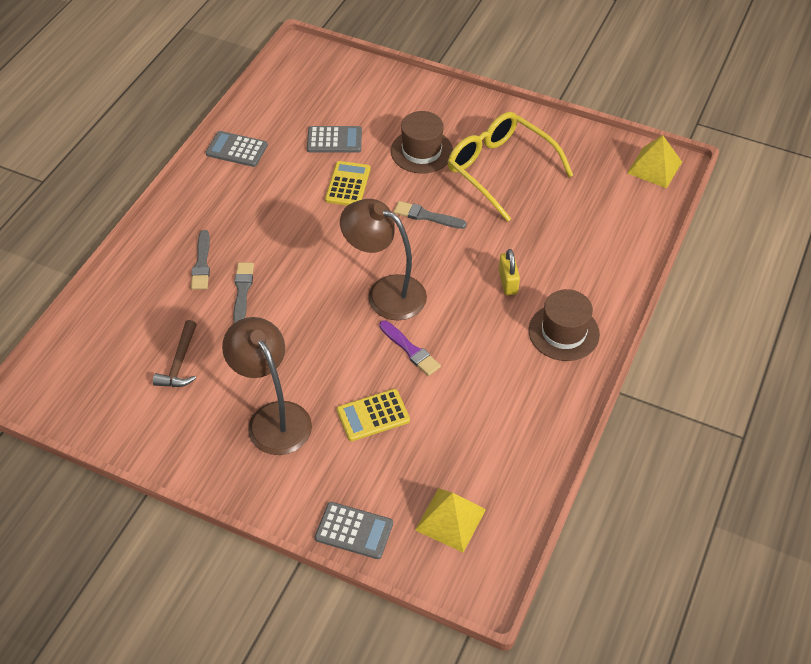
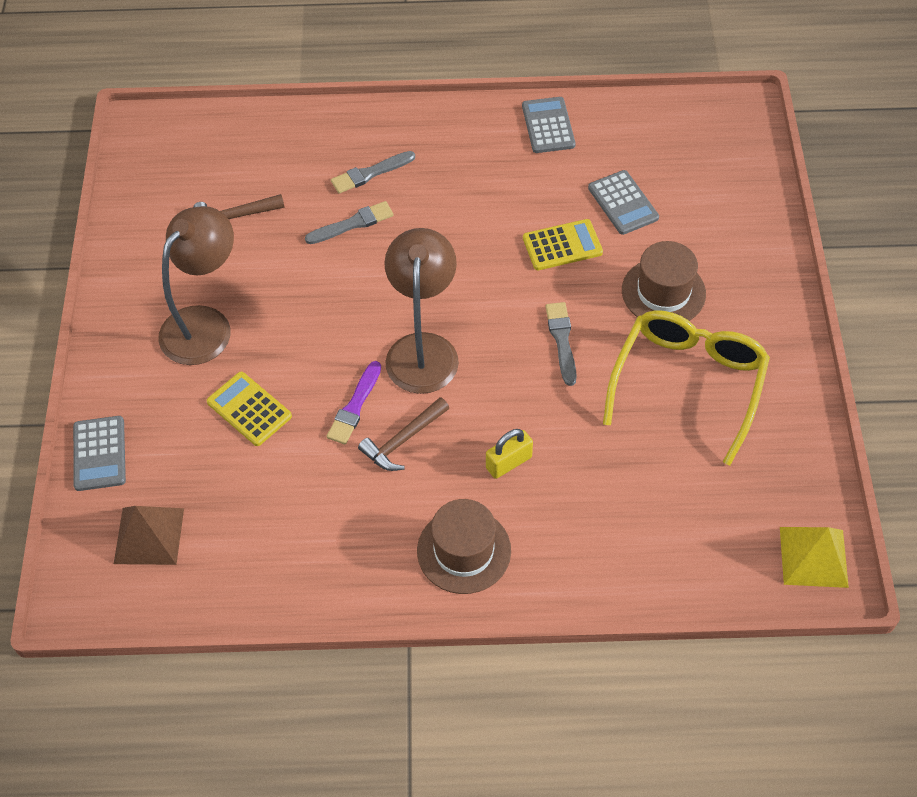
camera: 65 degrees right, 5 degrees up
yellow pyramid [415,488,486,553] -> brown pyramid [114,506,184,565]
none -> brown hammer [358,397,449,471]

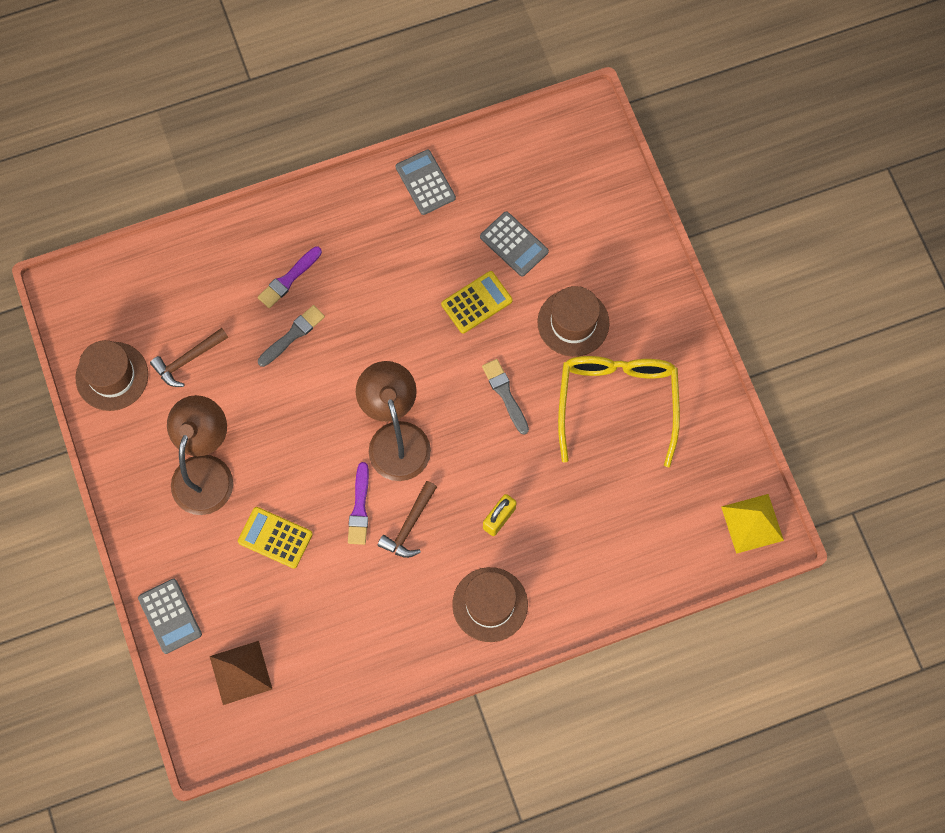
camera: 20 degrees left, 15 degrees up
grey brush [331,151,415,193] -> purple brush [258,246,322,308]
none -> brown hat [75,340,148,411]

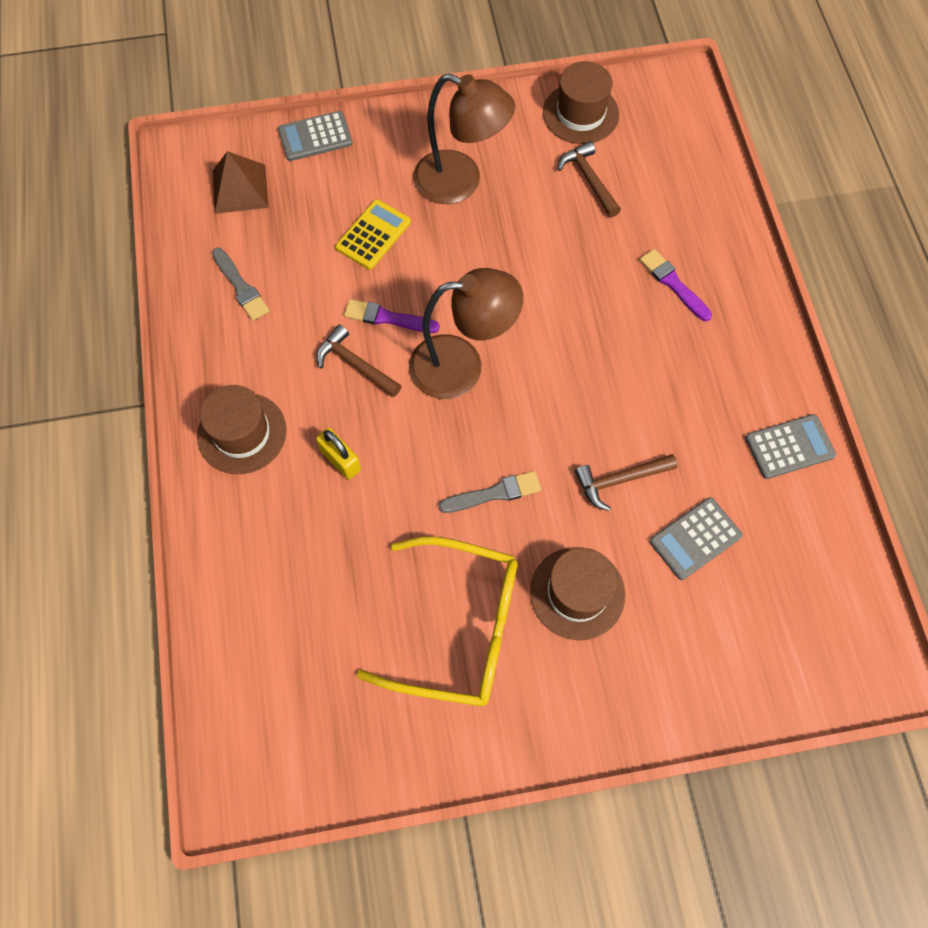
camera: 100 degrees right, 5 degrees down
grey brush [258,305,325,367] -> grey brush moved to [212,248,269,321]
yellow calculator [441,271,513,334] -> brown hammer [575,454,678,511]
yellow pyramid [721,494,784,554] -> none

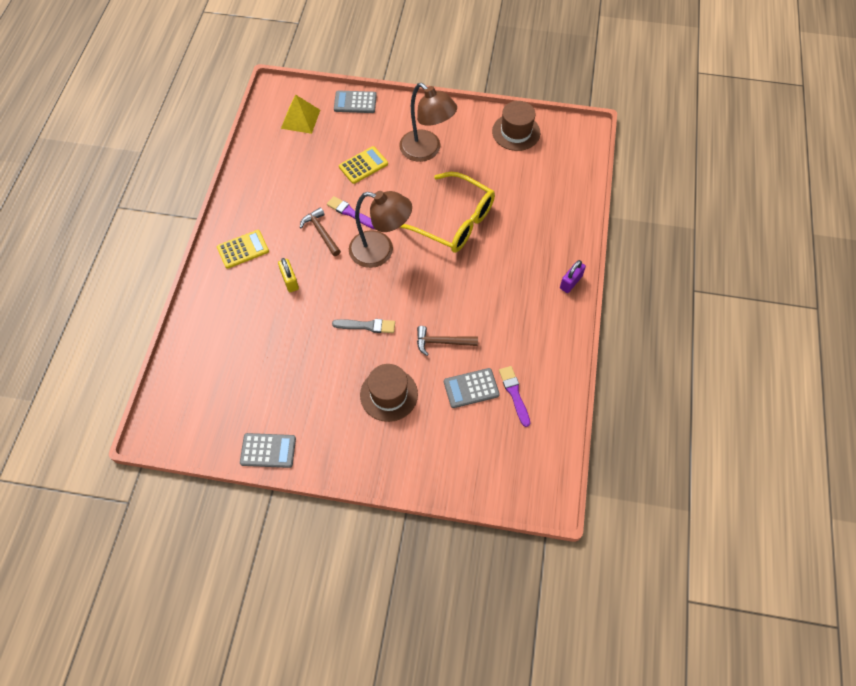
camera: 20 degrees right, 5 degrees down
brown hat [197,385,286,474] -> yellow calculator [217,230,269,269]
grey brush [212,248,269,321] -> none
brown pyramid [213,151,269,214] -> yellow pyramid [281,95,320,134]
yellow glasses [357,537,517,707] -> yellow glasses moved to [399,172,495,253]
brown hammer [558,141,621,217] -> none
purple brush [640,249,712,321] -> purple brush moved to [499,366,530,427]
grey calculator [745,414,836,479] -> grey calculator moved to [240,433,296,468]
none -> purple padlock [560,260,586,293]

